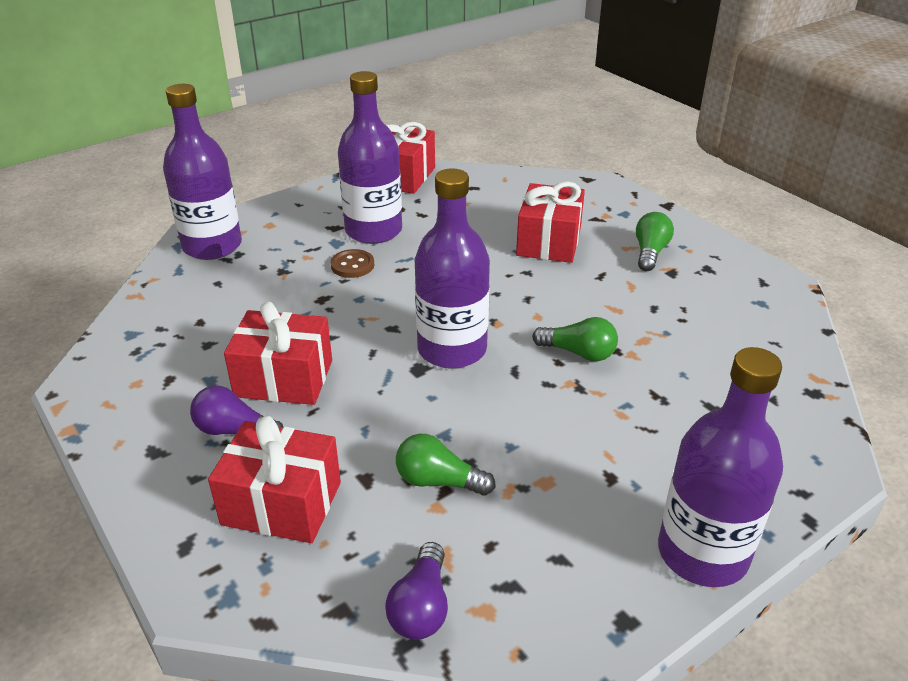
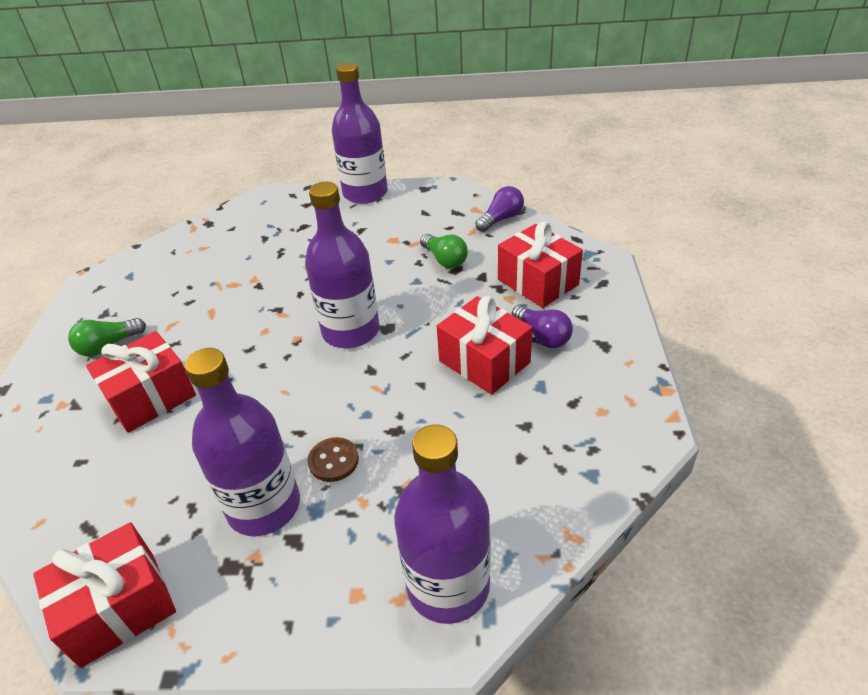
camera: 140 degrees left, 5 degrees up
green light bulb [532,317,618,361] -> none

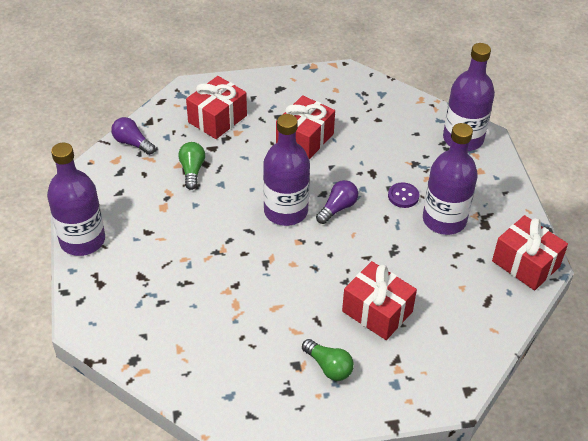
camera: 105 degrees left, 5 degrees up
brown button [308,437,359,482] -> purple button [388,183,419,208]
green light bulb [420,234,468,268] -> green light bulb turned 45 degrees counterclockwise [178,142,205,190]
purple light bulb [512,305,573,348] -> purple light bulb moved to [316,180,358,224]

